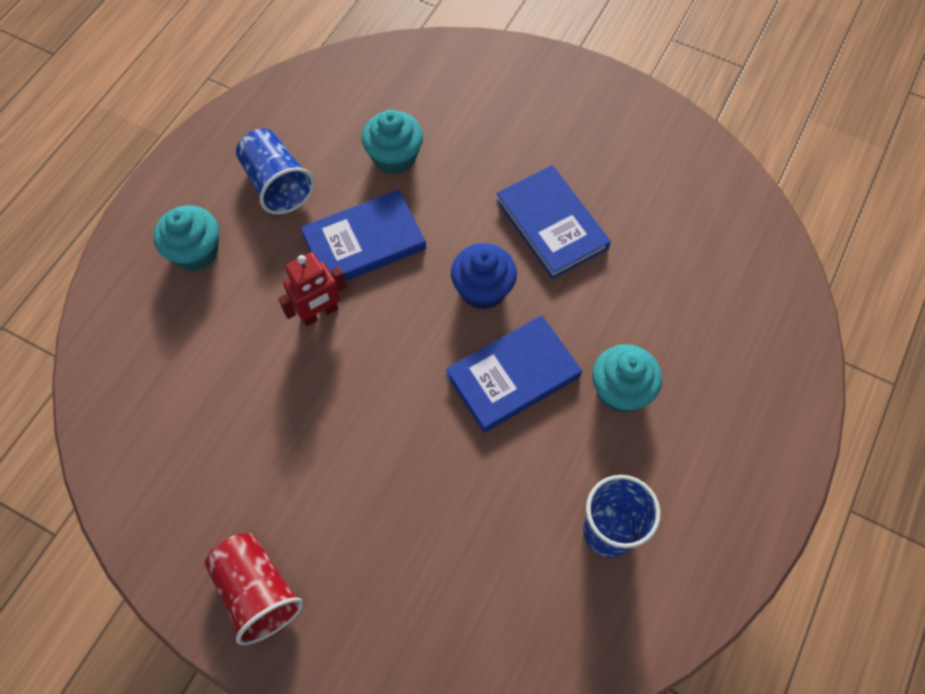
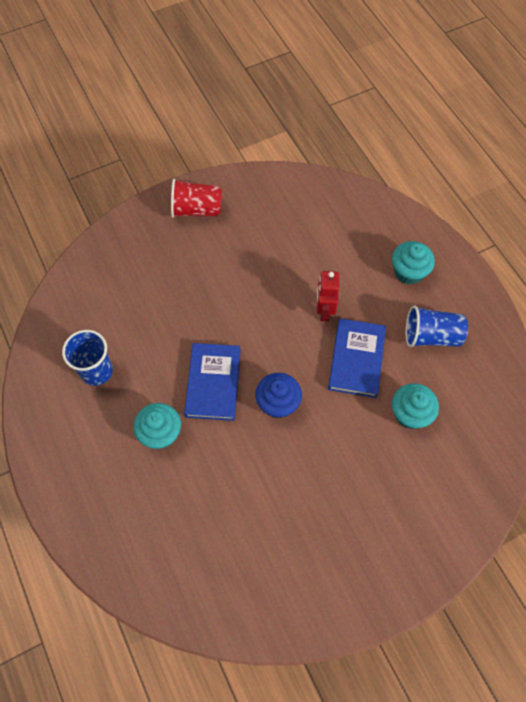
camera: 125 degrees right, 0 degrees up
blue book [496,165,611,279] -> none

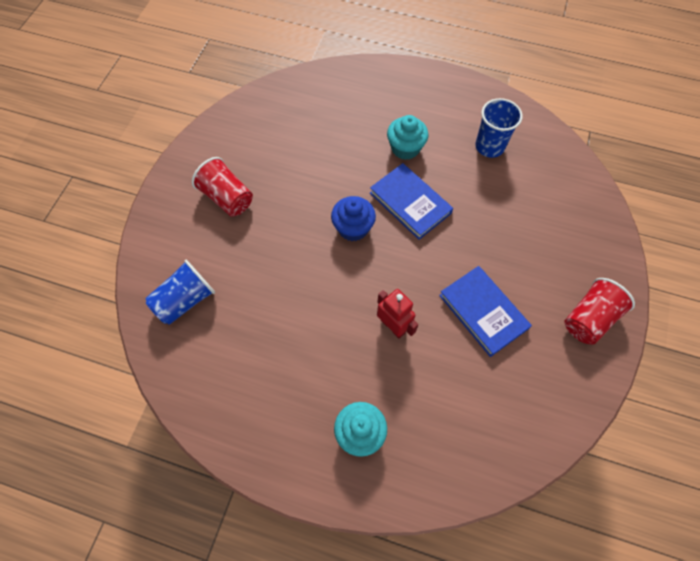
camera: 135 degrees right, 0 degrees up
blue book [328,318,386,398] -> blue book moved to [439,266,532,357]
turquoise cupcake [392,383,439,429] -> none
blue cup [406,305,468,347] -> blue cup moved to [145,260,215,325]
none -> red cup [192,157,253,217]

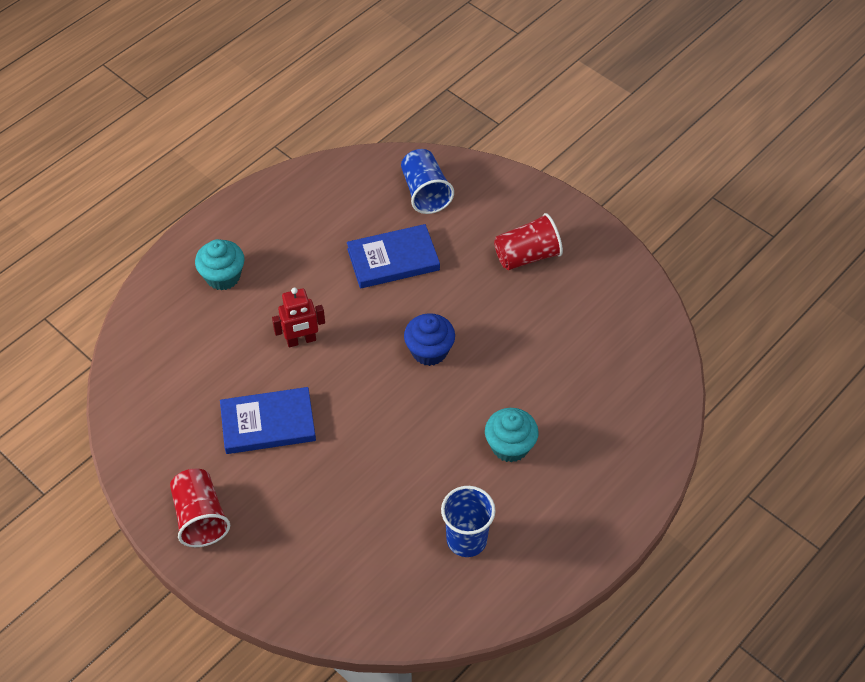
camera: 115 degrees right, 10 degrees down
blue book [370,163,453,240] -> blue book moved to [347,224,440,289]

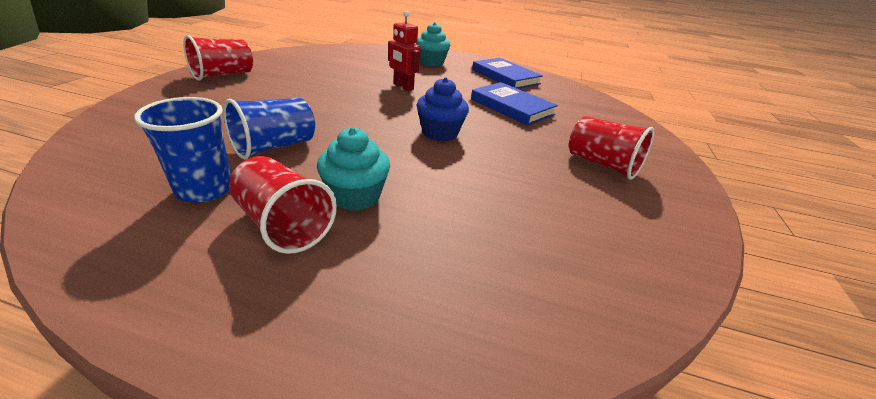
camera: 60 degrees right, 20 degrees down
blue book [220,387,316,454] -> blue book moved to [472,58,543,89]
blue cup [401,149,454,214] -> blue cup moved to [223,98,315,159]
none -> red cup [229,156,337,254]

